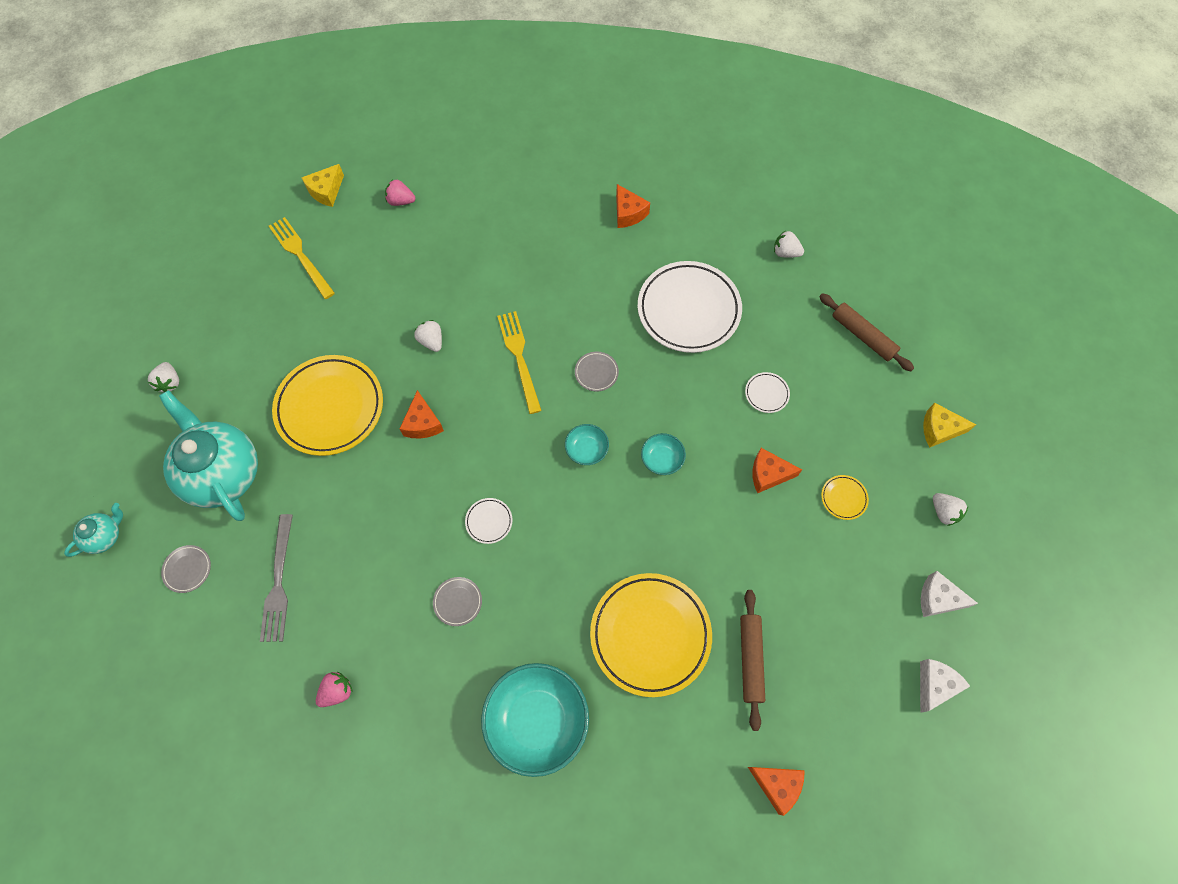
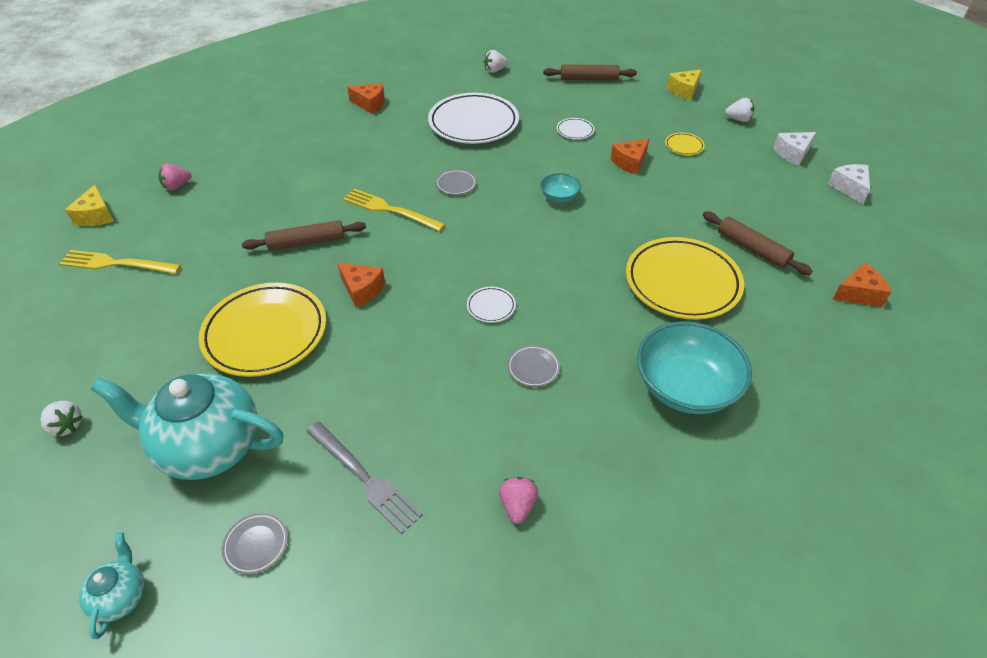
camera: 45 degrees left, 20 degrees down
white strawberry [414,320,442,352] -> brown rolling pin [242,220,366,251]
turquoise bowl [565,424,609,465] -> none

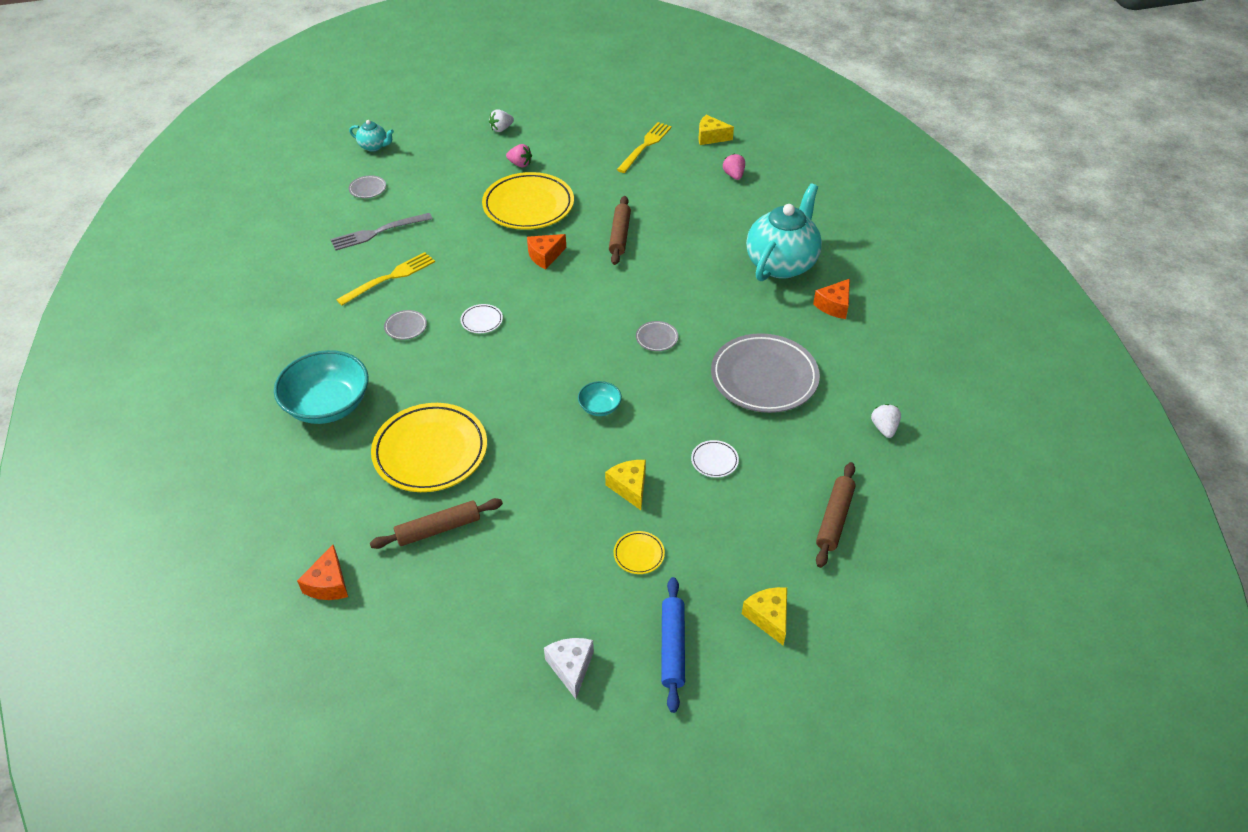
camera: 110 degrees right, 0 degrees up
turquoise teapot [91,373,283,480] -> turquoise teapot moved to [746,183,822,281]
yellow fork [343,189,445,232] -> yellow fork moved to [336,252,435,305]
white plate [428,93,519,144] -> grey plate [711,333,820,413]
pink strawberry [499,477,538,524] -> pink strawberry moved to [506,144,532,167]
orange cheese [611,139,649,175] -> yellow cheese [605,460,646,510]
white strawberry [725,98,754,122] -> blue rolling pin [661,577,685,713]
white cheese [828,164,870,204] -> none

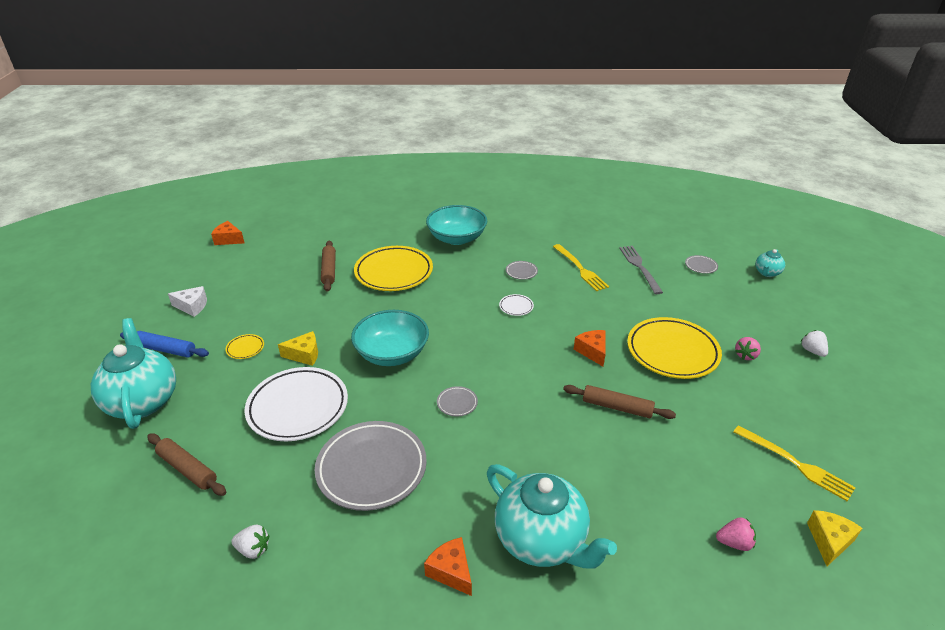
camera: 105 degrees right, 10 degrees down
orange cheese [297,545,348,600] -> orange cheese moved to [211,221,244,245]
turquoise bowl [578,381,622,416] -> turquoise bowl [351,310,429,366], size x2.10
white plate [691,440,739,478] -> white plate [245,367,348,441], size x2.43
yellow cheese [742,587,787,645] -> turquoise teapot [91,318,176,429]

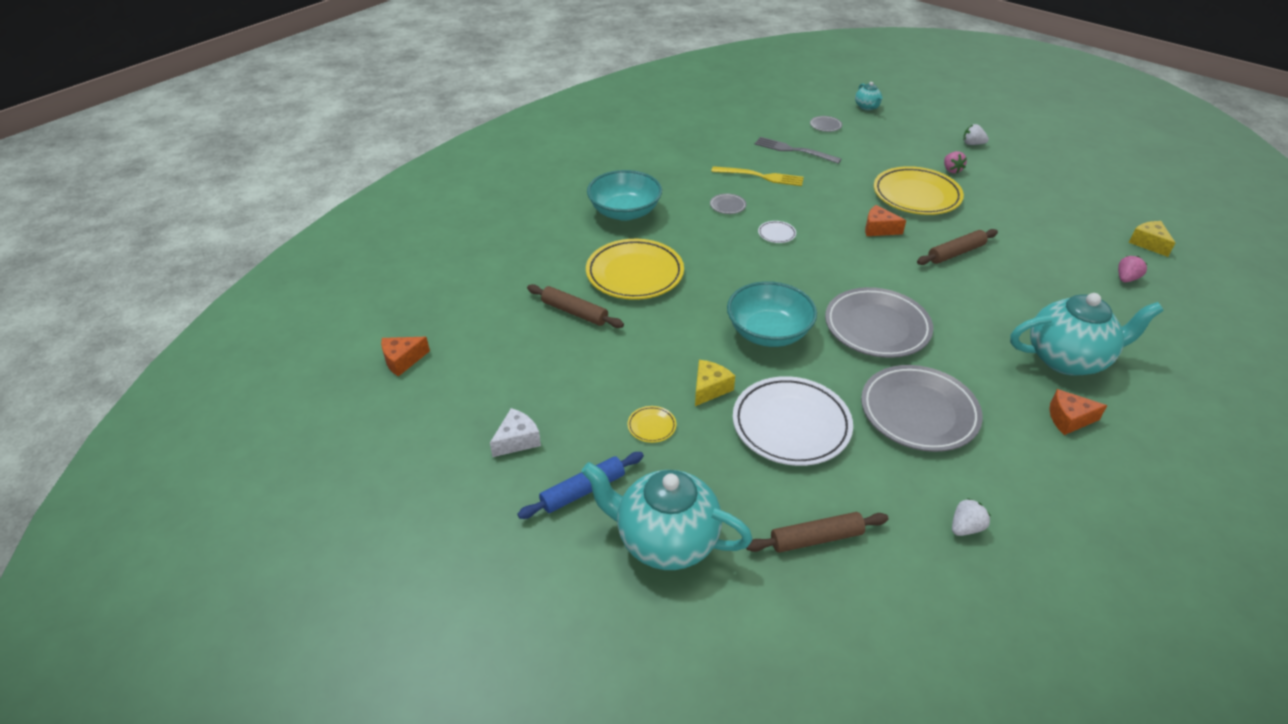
camera: 50 degrees left, 5 degrees up
grey plate [437,386,478,417] -> grey plate [825,287,933,358], size x2.43
yellow fork [733,425,856,501] -> none

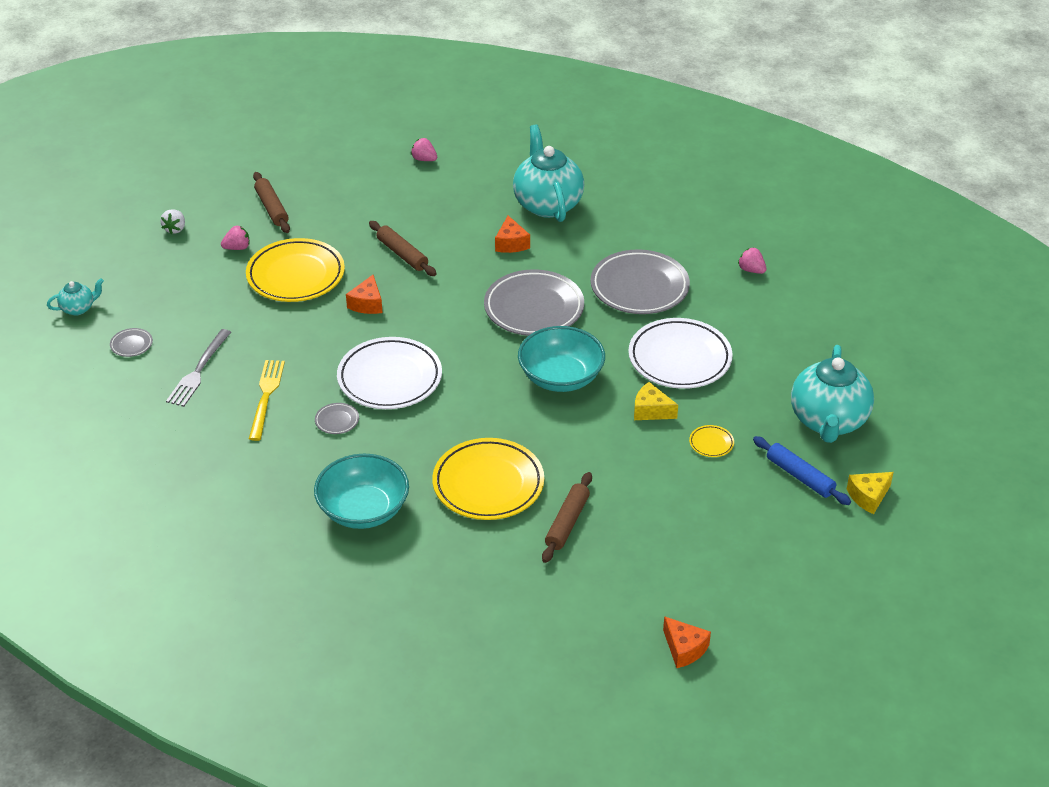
camera: 100 degrees left, 0 degrees up
white cheese [490,408,541,457] -> none
brown rolling pin [746,512,888,553] -> brown rolling pin moved to [253,172,290,233]
white plate [758,221,796,243] -> white plate [337,337,442,409], size x2.43
white strawberry [952,498,991,536] -> pink strawberry [738,247,767,274]
orange cheese [1049,389,1108,435] -> orange cheese moved to [495,216,530,253]
yellow cheese [1129,221,1175,257] -> yellow cheese moved to [847,472,894,514]

